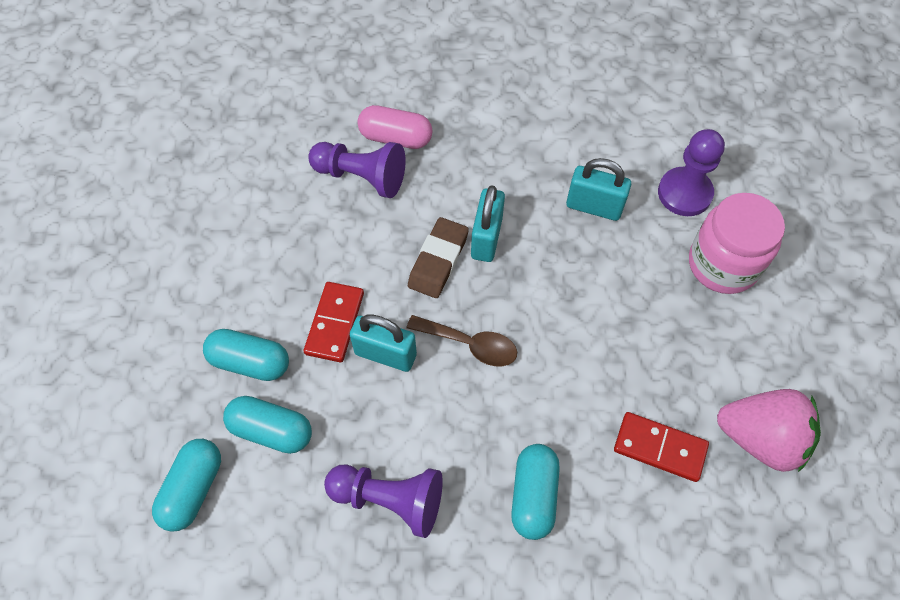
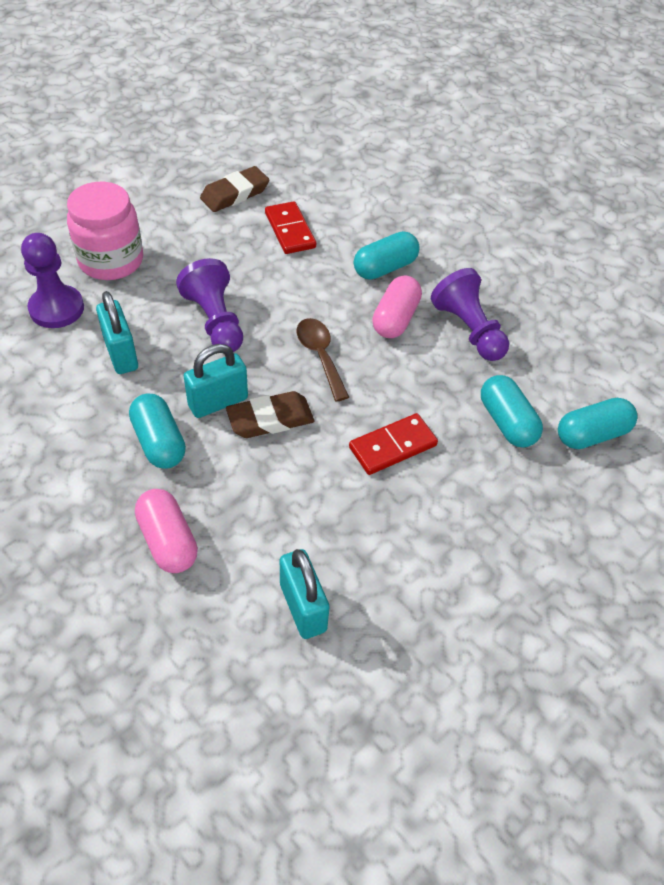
camera: 135 degrees left, 10 degrees down
turquoise capsule [203,329,289,381] -> turquoise capsule moved to [129,394,186,469]
purple pawn [308,142,406,198] -> purple pawn moved to [176,258,243,352]
turquoise padlock [350,314,417,372] -> turquoise padlock moved to [280,549,329,639]
pink strawberry [717,389,821,472] -> brown eraser [200,166,269,212]
none -> pink capsule [372,275,422,338]

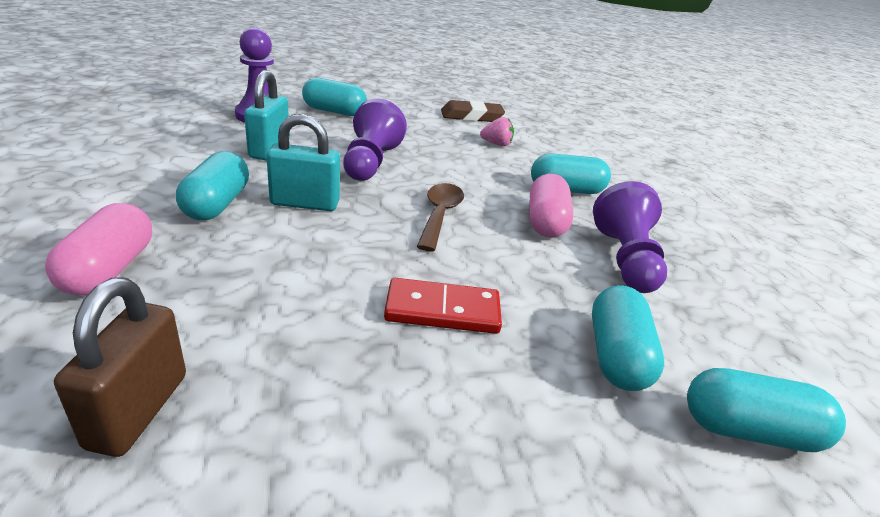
camera: 30 degrees right, 20 degrees down
pink jar [67,181,143,280] -> turquoise capsule [302,78,367,116]
brown eraser [226,391,314,438] -> none
red domino [265,201,316,254] -> pink strawberry [480,117,514,146]
turquoise padlock [280,549,329,639] -> brown padlock [54,277,186,457]
pink capsule [372,275,422,338] -> pink capsule turned 45 degrees counterclockwise [529,174,573,238]

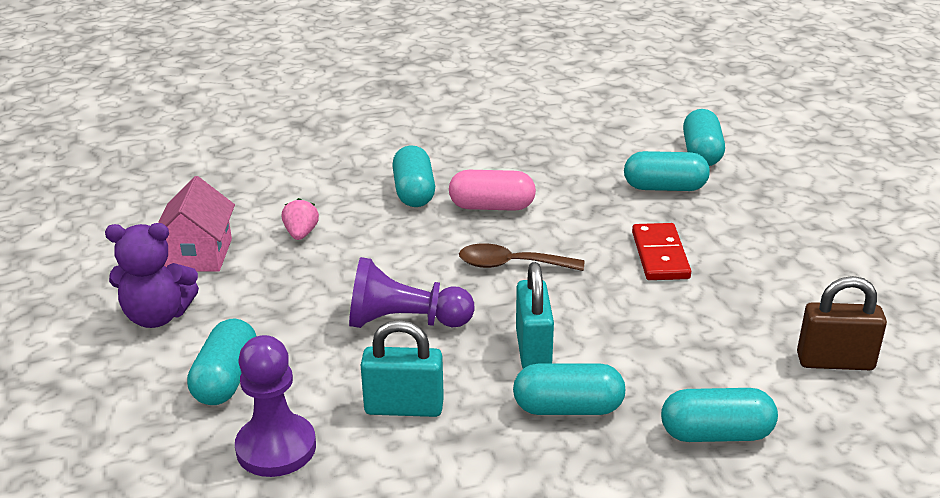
camera: 90 degrees left, 0 degrees up
pink capsule [45,203,152,296] -> turquoise capsule [661,388,778,442]
brown eraser [441,100,505,122] -> pink house [158,176,235,272]
purple pawn [593,181,667,293] -> none
none -> purple teddy bear [105,223,199,328]

